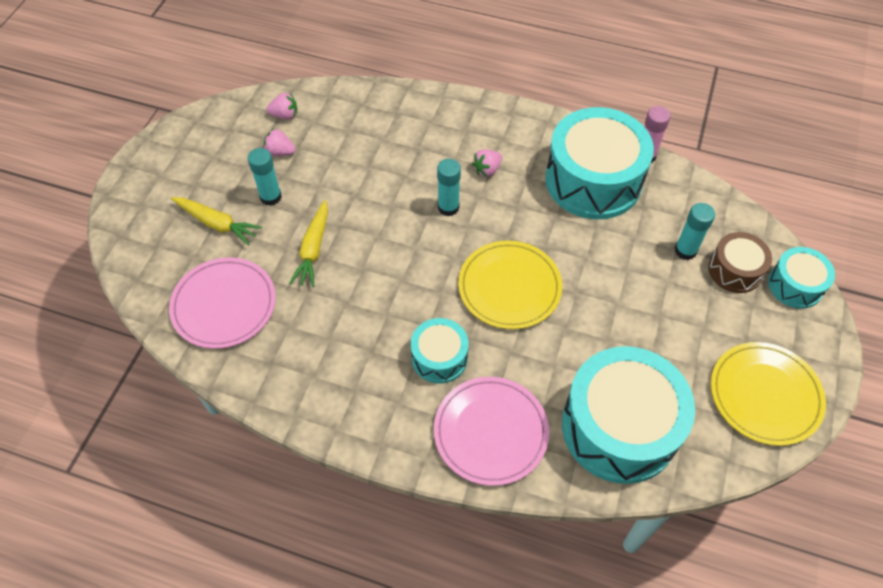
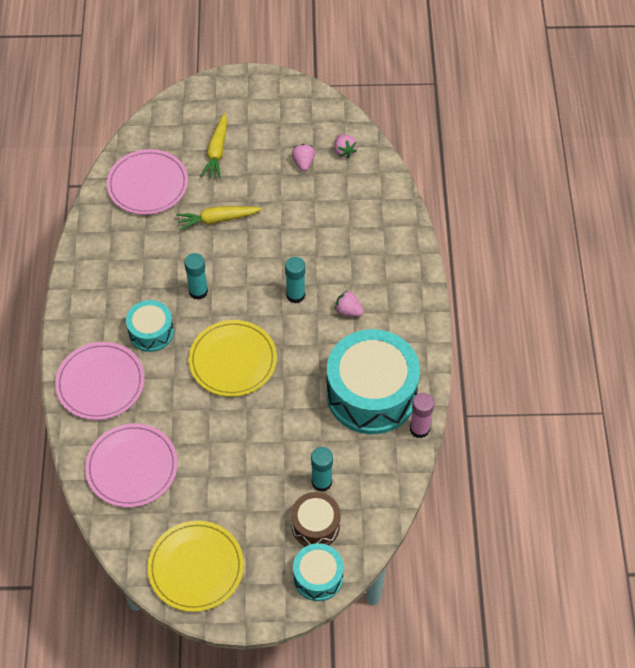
camera: 70 degrees right, 0 degrees up
turquoise glue stick [248,148,282,206] -> turquoise glue stick moved to [184,253,208,300]
turquoise drum [562,346,695,484] -> pink plate [85,423,178,508]

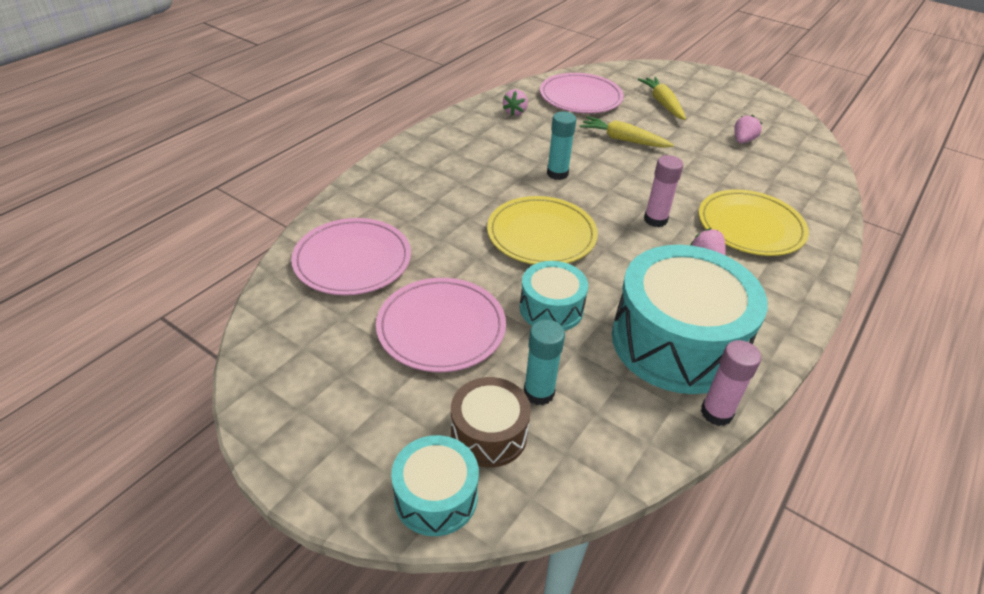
camera: 35 degrees right, 15 degrees down
pink plate [55,342,145,420] -> pink plate moved to [376,278,506,372]
turquoise drum [126,300,174,352] -> turquoise drum moved to [520,261,588,331]
yellow plate [147,521,244,612] -> yellow plate moved to [699,190,809,256]
yellow carrot [201,113,227,179] -> yellow carrot turned 120 degrees clockwise [638,77,686,120]
turquoise glue stick [285,257,305,303] -> pink glue stick [644,155,683,227]
pink strawberry [334,134,357,158] -> pink strawberry moved to [503,89,528,116]

